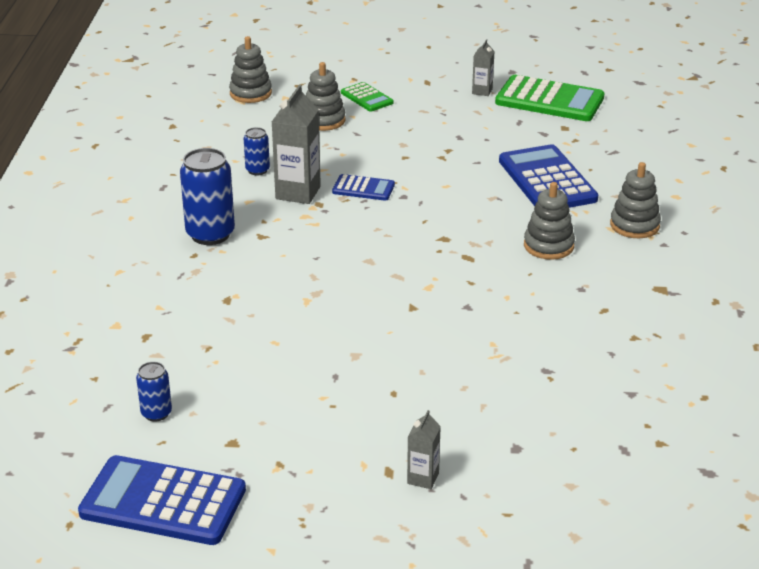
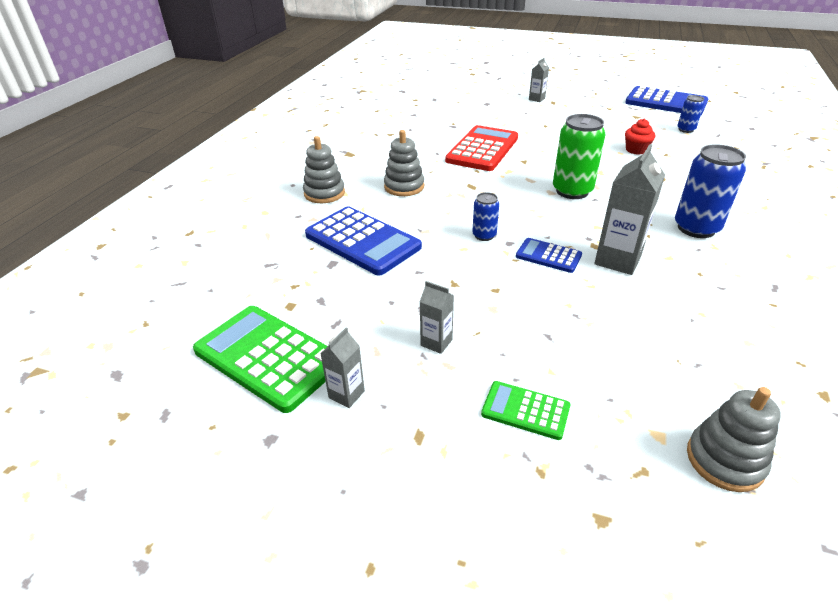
camera: 165 degrees left, 5 degrees up
blue can [244,127,270,175] -> blue can moved to [472,192,499,241]
grey stacking toy [306,62,345,131] -> none
green calculator [341,82,394,112] -> green calculator turned 45 degrees counterclockwise [481,381,571,440]
blue calculator [499,144,598,208] -> blue calculator turned 45 degrees counterclockwise [305,207,422,276]
none -> grey carton [420,281,454,354]
none -> red calculator [445,125,518,171]
none -> green can [553,114,606,199]
none -> red cupcake [625,119,655,155]

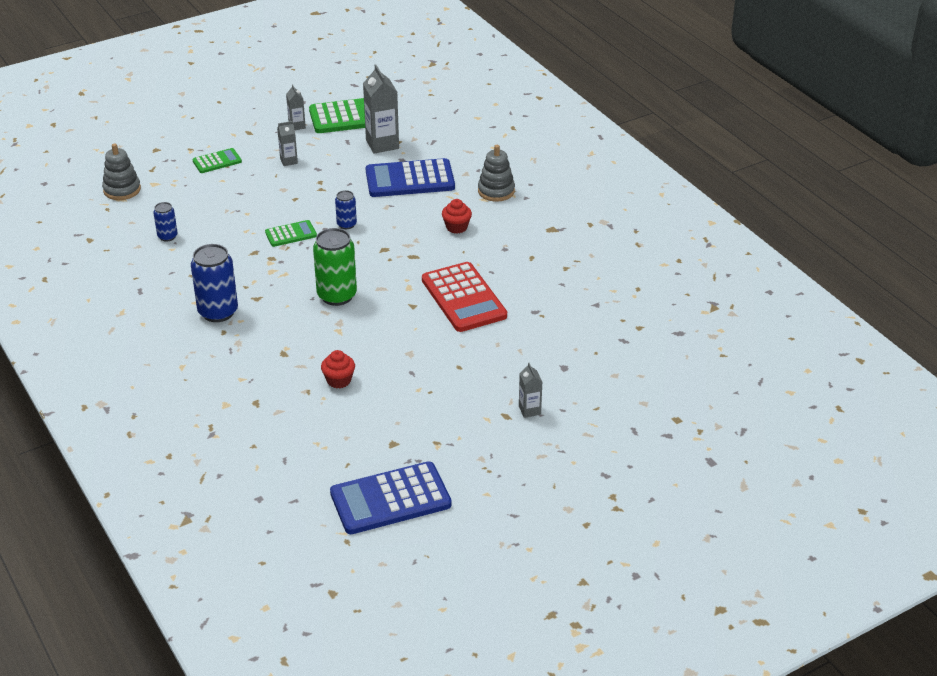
camera: 130 degrees right, 0 degrees up
grey stacking toy [384,130,424,196] -> red cupcake [442,199,472,234]
blue calculator [516,238,582,273] -> green calculator [265,220,317,247]
grey carton [594,144,665,275] -> grey carton moved to [363,65,399,153]
blue can [677,95,704,133] -> blue can moved to [153,202,178,242]

